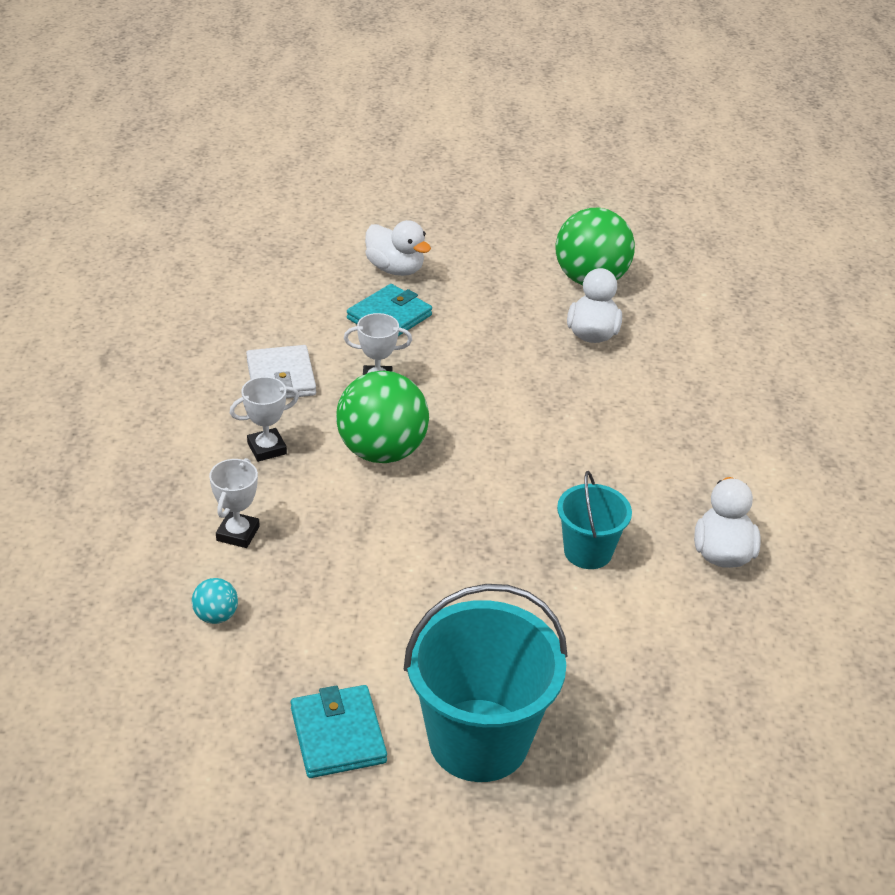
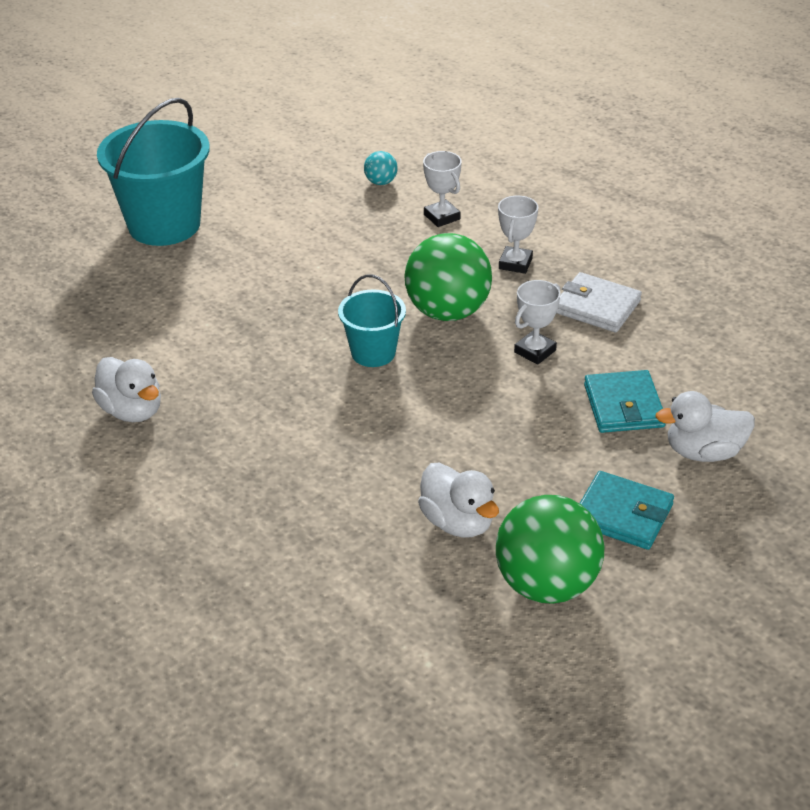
camera: 135 degrees right, 0 degrees up
turquoise wallet [291,685,387,778] -> turquoise wallet moved to [580,471,674,550]
turquoise bucket [557,471,632,569] -> turquoise bucket moved to [338,275,406,367]

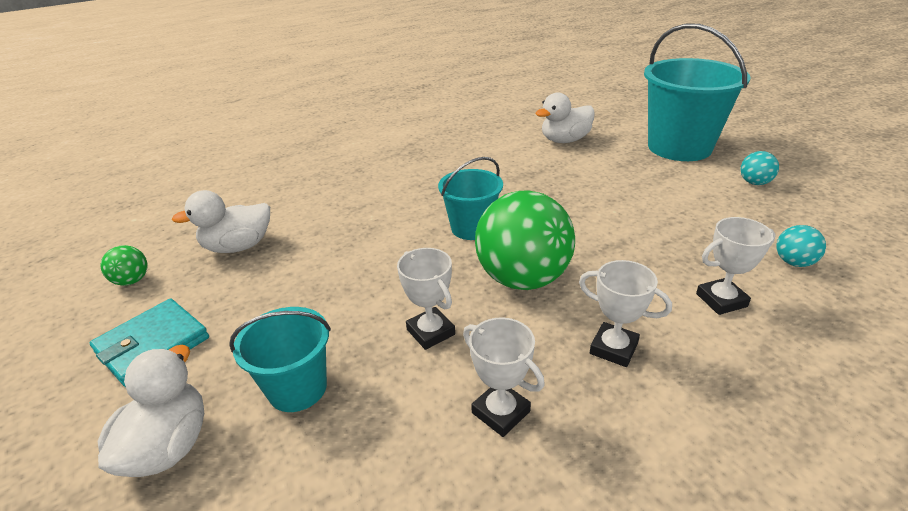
camera: 105 degrees right, 5 degrees down
white duck [92,357,161,422] -> white duck moved to [536,92,595,143]
green ball [496,495,604,604] -> green ball [100,245,148,286], size x0.44
white wallet [556,272,642,332] -> white trophy [463,318,545,437]
turquoise wallet [584,370,665,433] -> turquoise bucket [229,307,331,412]
none -> turquoise ball [741,151,779,185]

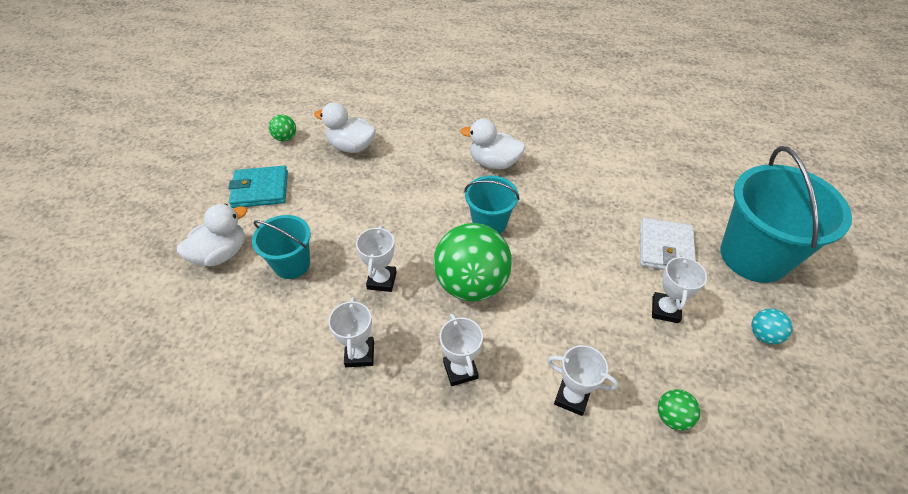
camera: 40 degrees right, 15 degrees up
white duck [536,92,595,143] -> white duck moved to [460,119,526,169]
turquoise ball [776,225,826,267] -> green ball [658,389,700,431]
none -> white wallet [640,218,696,270]
none -> white trophy [652,255,707,323]

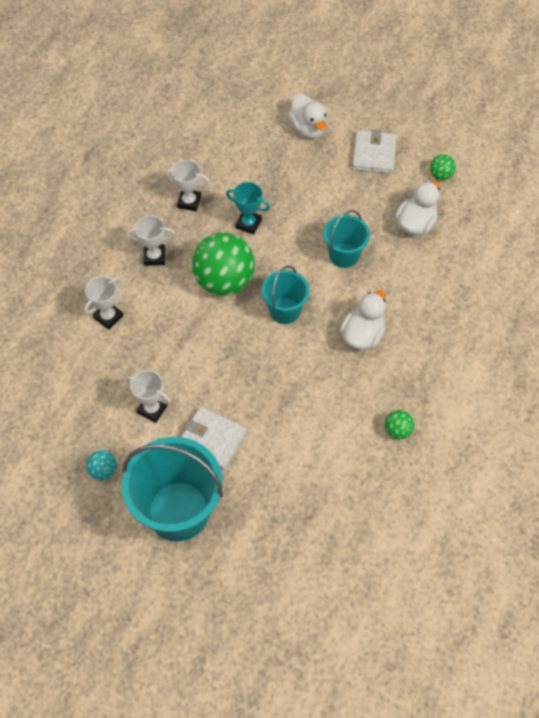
camera: 105 degrees right, 10 degrees up
turquoise wallet [228,165,288,208] -> white wallet [352,129,397,174]
turquoise bucket [252,215,311,279] -> turquoise bucket moved to [324,210,370,268]
white trophy [356,226,397,292] -> turquoise trophy [226,182,270,234]
green ball [658,389,700,431] -> green ball moved to [385,410,414,439]

